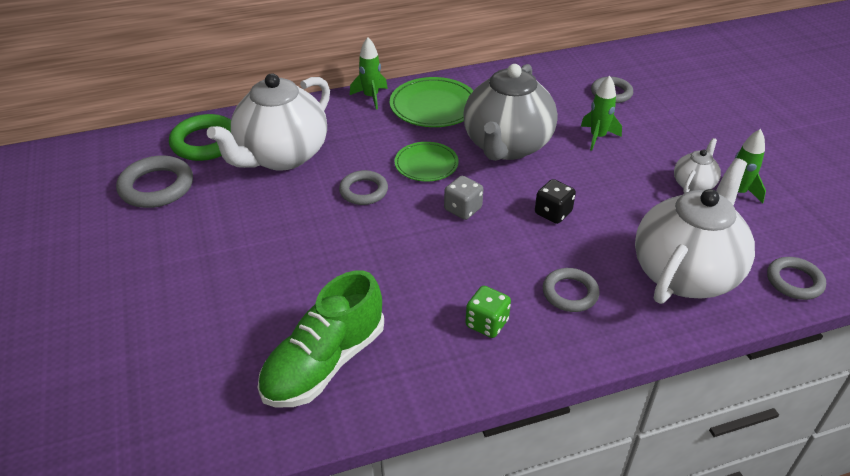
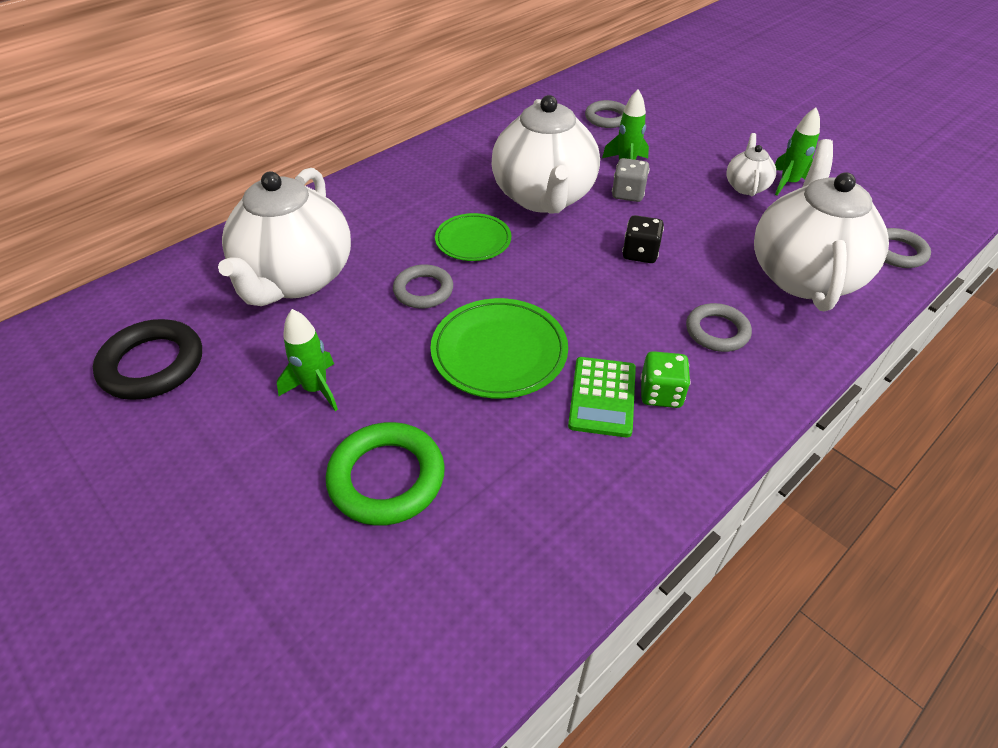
camera: 25 degrees left, 5 degrees up
grey ring [116,156,193,208] -> black ring [93,319,202,400]
green ring [169,114,231,161] -> green ring moved to [326,422,445,526]
green shoe [258,270,384,407] -> none
green rocket [350,37,388,109] -> green rocket moved to [277,309,338,411]
green plate [390,77,474,127] -> green plate moved to [430,298,568,399]
grey dice [444,176,483,220] -> grey dice moved to [612,158,650,202]
grey teapot [464,64,558,161] -> white teapot [492,95,600,214]
none -> green calculator [568,357,636,438]

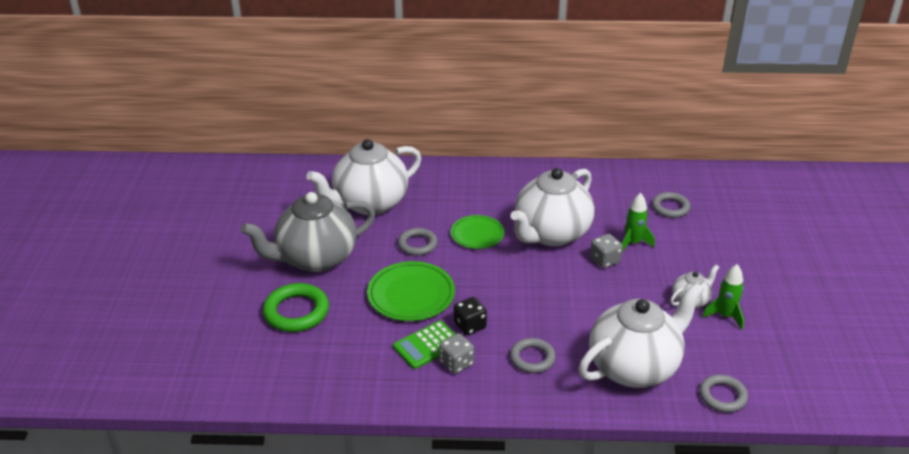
camera: 45 degrees right, 10 degrees down
black ring [93,319,202,400] -> none
green rocket [277,309,338,411] -> grey teapot [241,192,375,272]
black dice [622,215,664,263] -> black dice moved to [454,297,487,335]
green dice [641,351,691,408] -> grey dice [439,333,474,374]

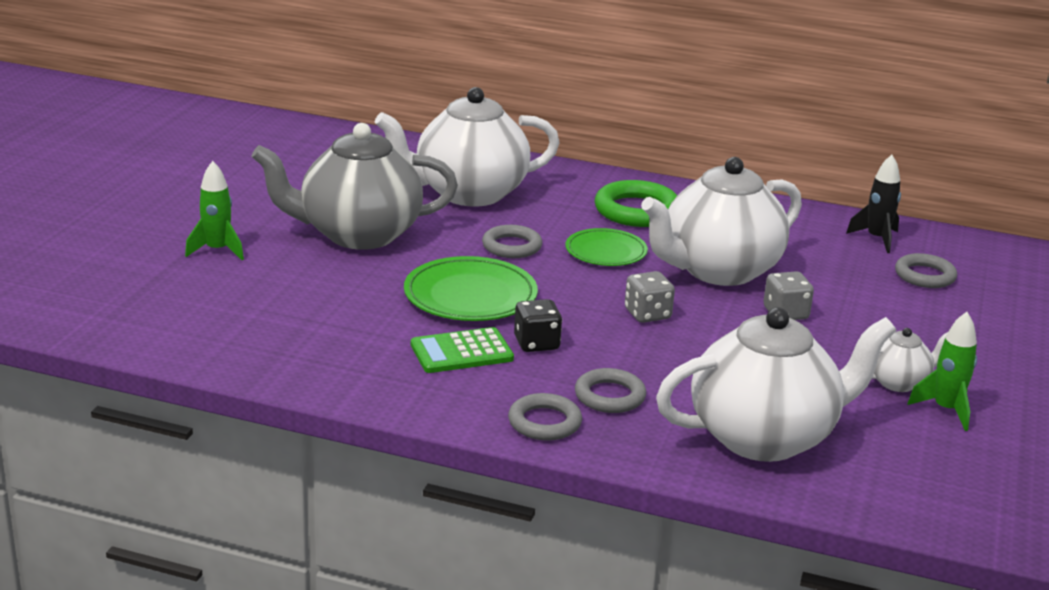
camera: 15 degrees right, 10 degrees down
green ring [263,283,329,332] -> green ring moved to [595,180,678,227]
grey dice [439,333,474,374] -> grey dice moved to [625,271,675,323]
green rocket [622,193,655,252] -> green rocket moved to [185,161,244,260]
grey ring [700,374,748,413] -> grey ring moved to [508,393,582,441]
none -> black rocket [846,155,901,253]

